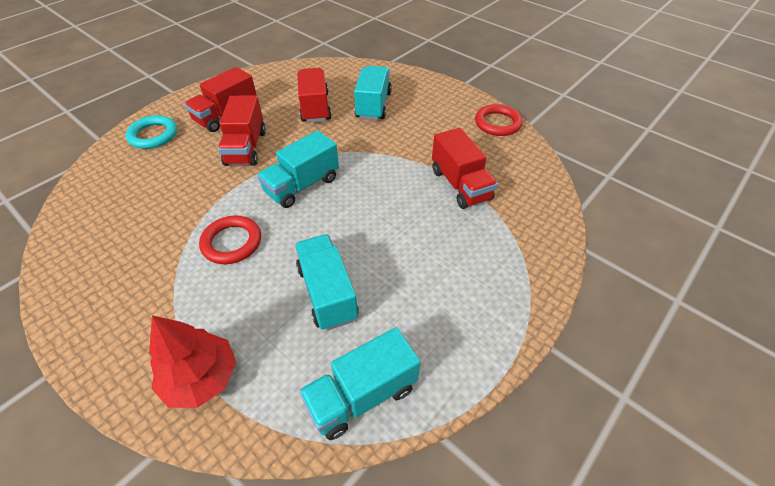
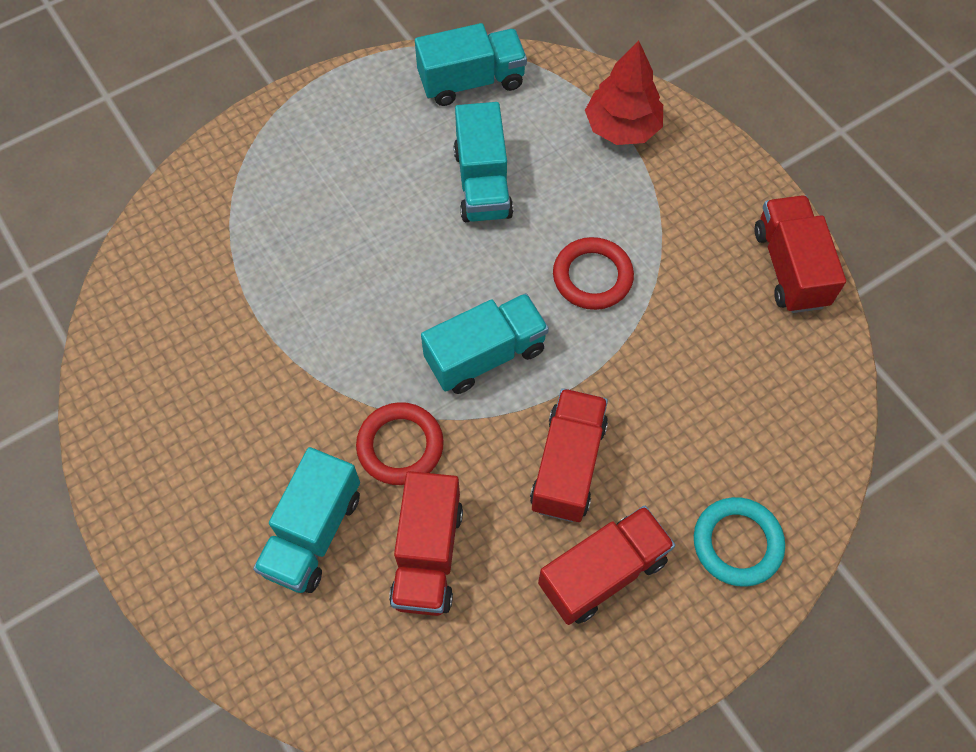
camera: 165 degrees left, 15 degrees up
red truck [432,128,498,209] -> red truck moved to [755,195,846,313]
red ring [475,104,523,136] -> red ring moved to [356,402,444,485]

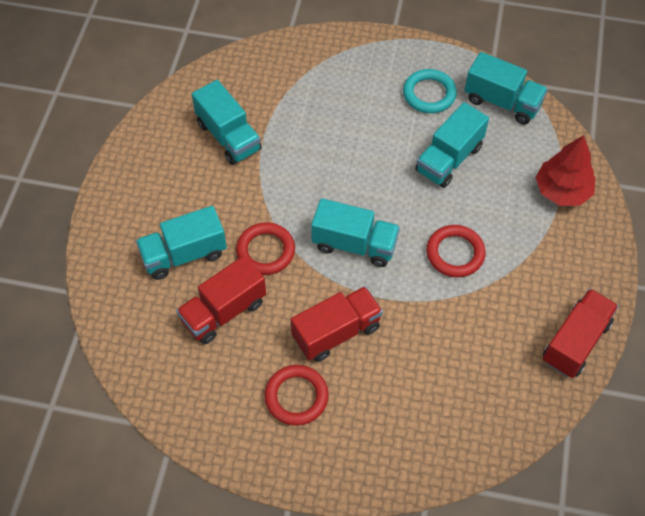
camera: 45 degrees right, 5 degrees down
red truck [538,506,675,625] -> red ring [264,365,329,426]
turquoise ring [694,497,785,587] -> turquoise ring moved to [403,69,457,113]
none -> turquoise truck [192,80,262,165]

